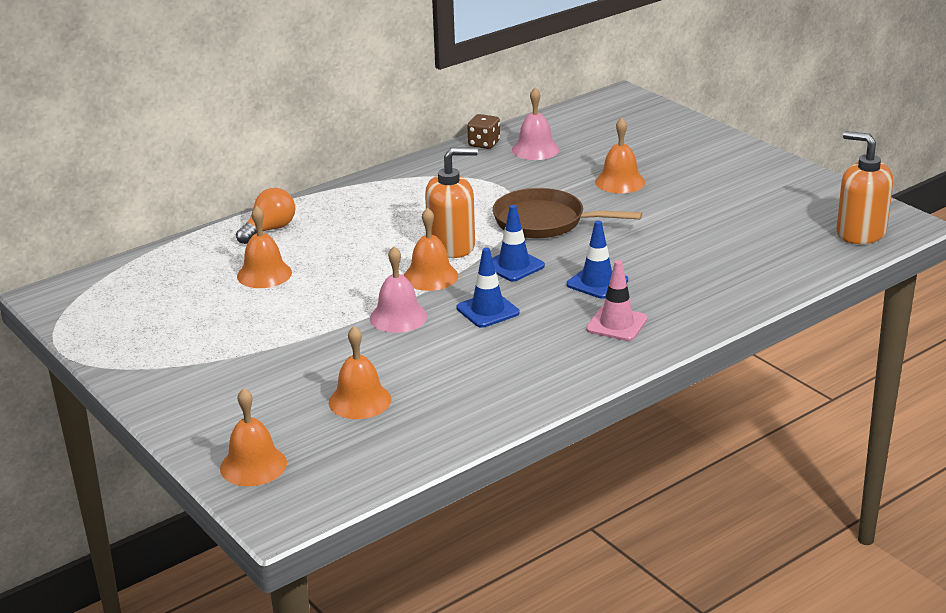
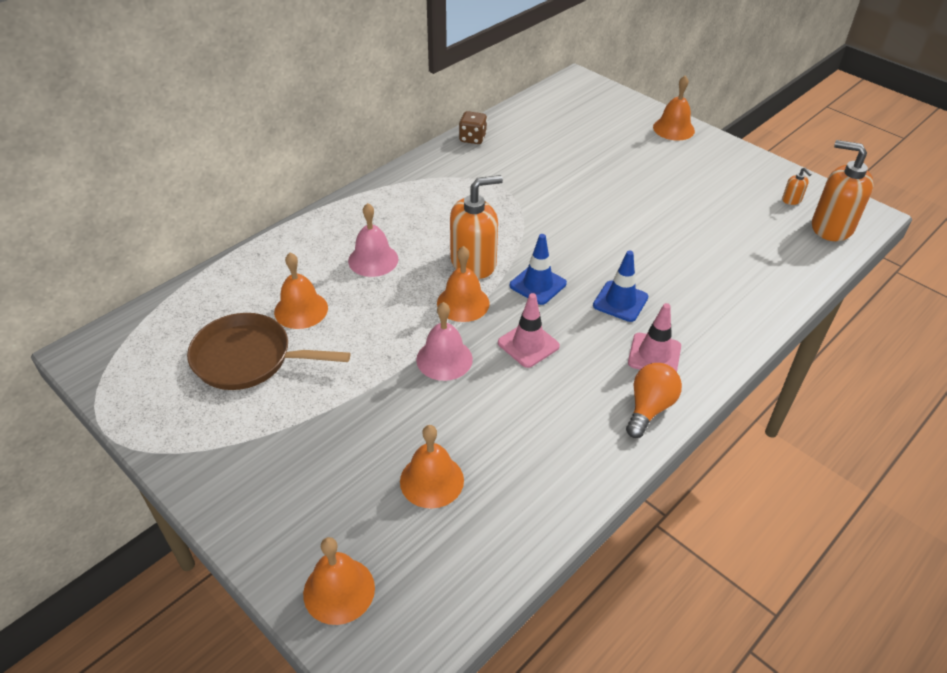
camera: 10 degrees left, 15 degrees up
orange light bulb [236,188,295,244] -> orange light bulb moved to [626,363,682,438]
blue traffic cone [457,247,520,328] -> pink traffic cone [498,293,560,368]
brown pan [493,188,642,238] -> brown pan moved to [187,313,351,390]
pink bell [512,88,559,160] -> pink bell moved to [348,203,398,277]
orange bell [595,118,645,193] -> orange bell moved to [653,76,695,140]
none -> orange soap dispenser [782,168,812,205]

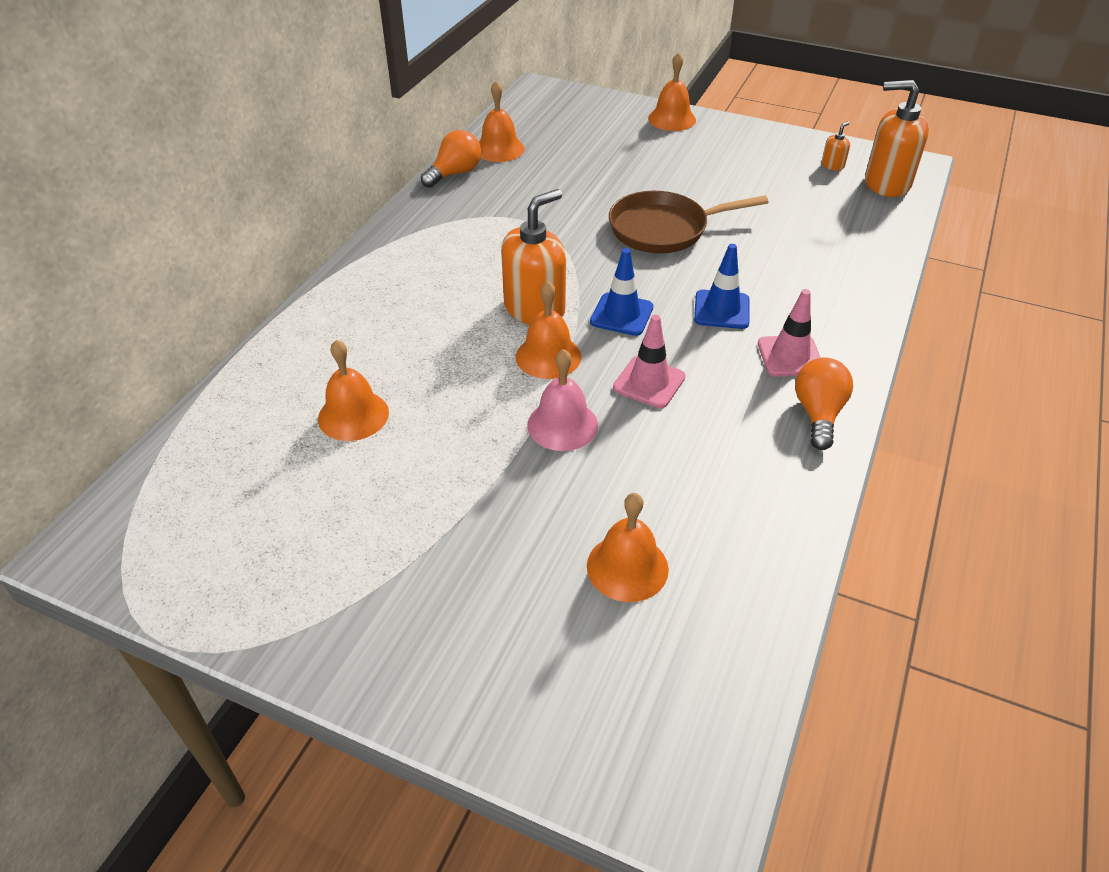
camera: 20 degrees left, 0 degrees up
brown pan [187,313,351,390] -> brown pan moved to [609,191,769,253]
orange bell [303,537,375,625] -> orange bell moved to [479,81,525,162]
pink bell [348,203,398,277] -> none
brown dice [459,111,487,144] -> orange light bulb [421,130,481,188]
orange soap dispenser [782,168,812,205] -> orange soap dispenser turned 90 degrees counterclockwise [821,121,850,171]

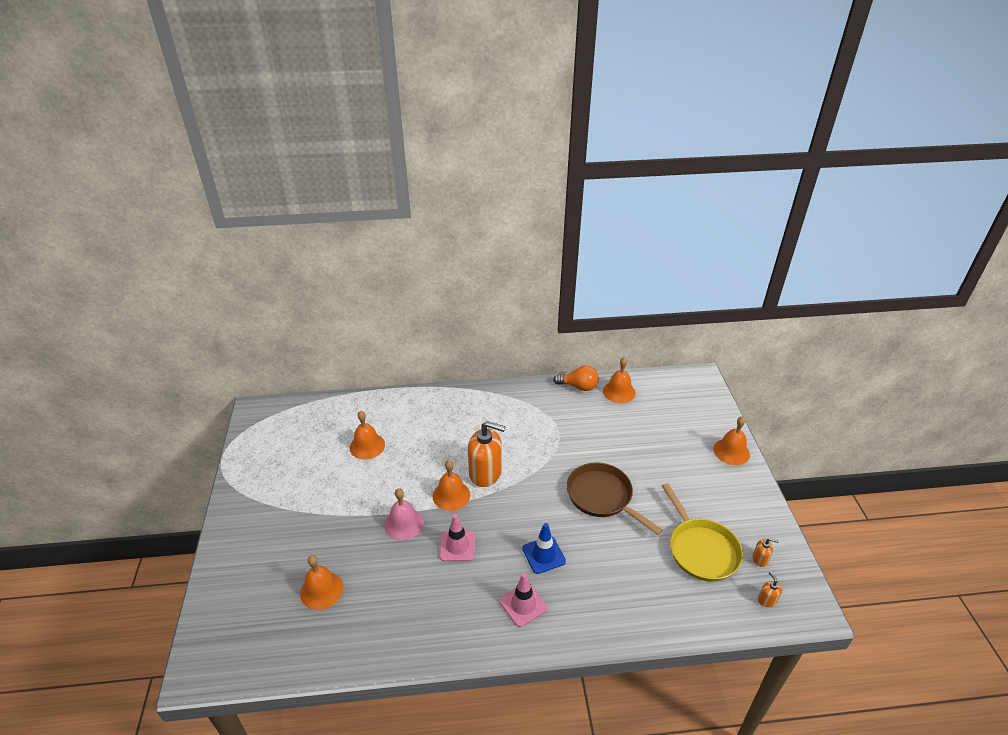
camera: 60 degrees right, 5 degrees down
blue traffic cone [590,248,653,336] -> none
orange light bulb [795,357,853,450] -> none
orange soap dispenser [865,80,929,197] -> orange soap dispenser [758,572,782,607], size x0.43
none -> yellow pan [662,483,743,582]

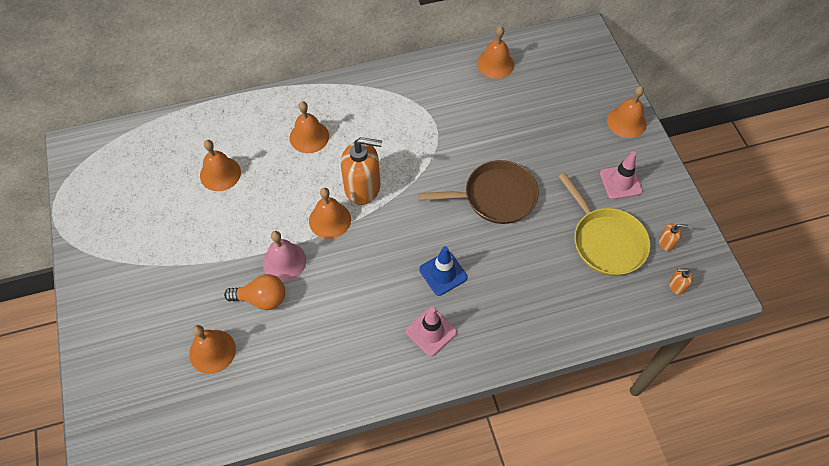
camera: 10 degrees left, 20 degrees up
pink traffic cone [440,514,475,561] -> pink traffic cone moved to [600,151,643,199]
orange light bulb [553,365,599,391] -> orange light bulb moved to [224,274,285,310]
brown pan [567,462,663,535] -> brown pan turned 135 degrees clockwise [418,160,539,224]
orange soap dispenser [758,572,782,607] -> orange soap dispenser turned 60 degrees counterclockwise [669,267,693,295]
none -> orange bell [290,101,329,153]

